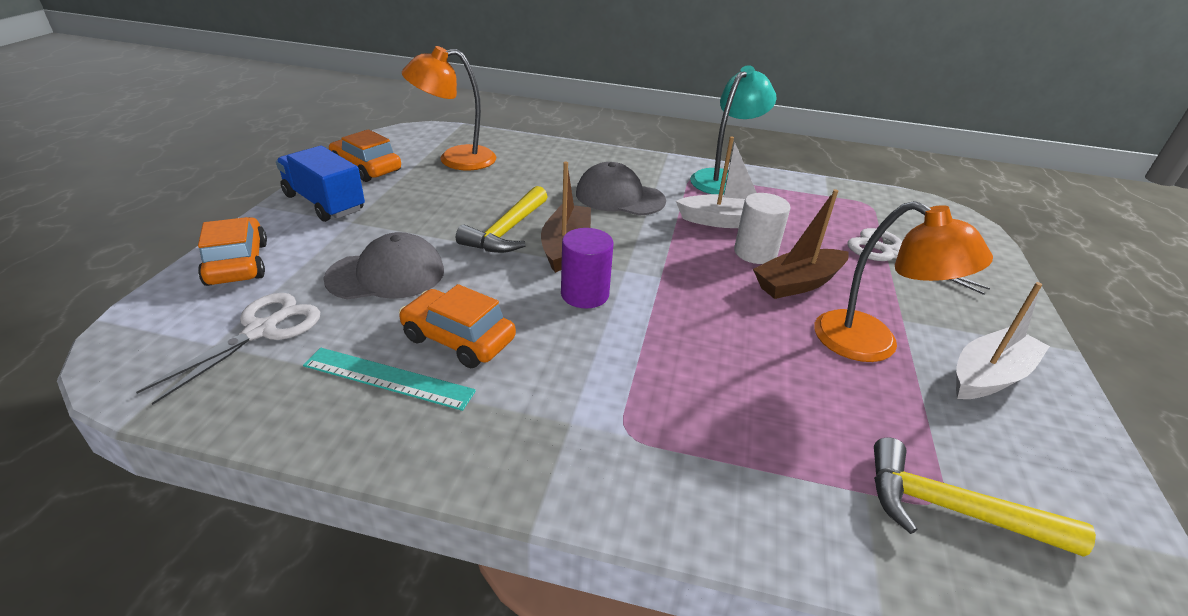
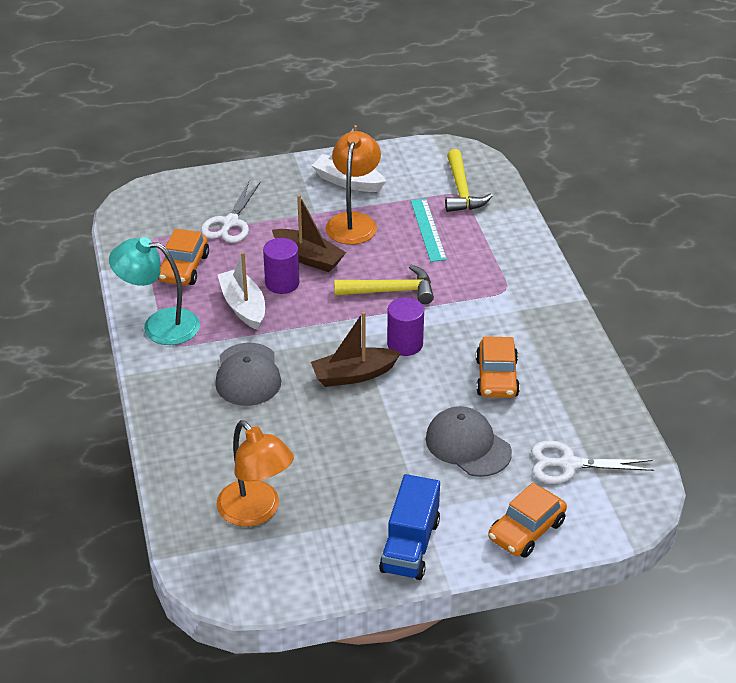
camera: 115 degrees left, 5 degrees up
turquoise ruler [303,348,476,411] -> turquoise ruler moved to [411,199,447,262]
orange car [329,129,401,182] -> orange car moved to [158,229,209,285]
yellow hammer [456,186,548,253] -> yellow hammer moved to [334,265,434,304]
white cylinder [734,193,791,264] -> purple cylinder [263,238,300,294]

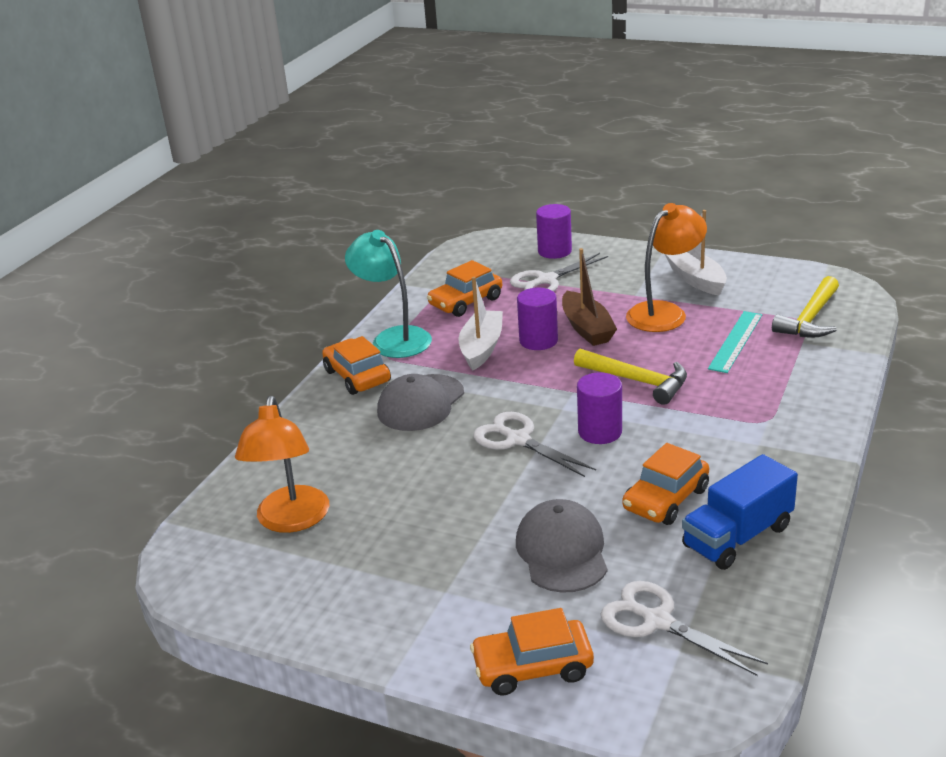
camera: 40 degrees right, 10 degrees down
brown boat [311,311,401,387] -> white scissors [473,412,596,477]
blue truck [379,474,440,580] -> blue truck moved to [682,454,798,570]
none -> orange car [322,336,391,395]
none -> purple cylinder [536,204,572,259]

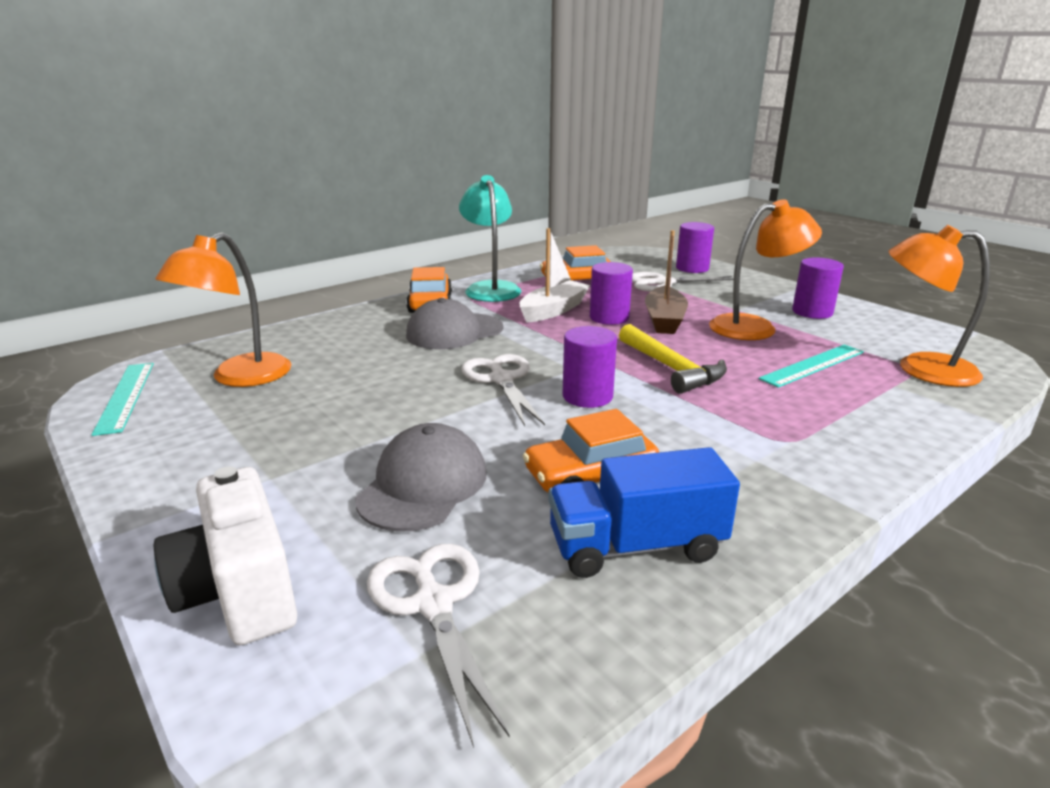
camera: 25 degrees right, 5 degrees down
orange car [470,608,594,696] -> white camera [154,466,297,645]
white boat [665,210,727,295] -> purple cylinder [792,257,844,319]
yellow hammer [772,276,839,338] -> orange lamp [889,225,990,387]
none -> turquoise ruler [91,363,154,436]

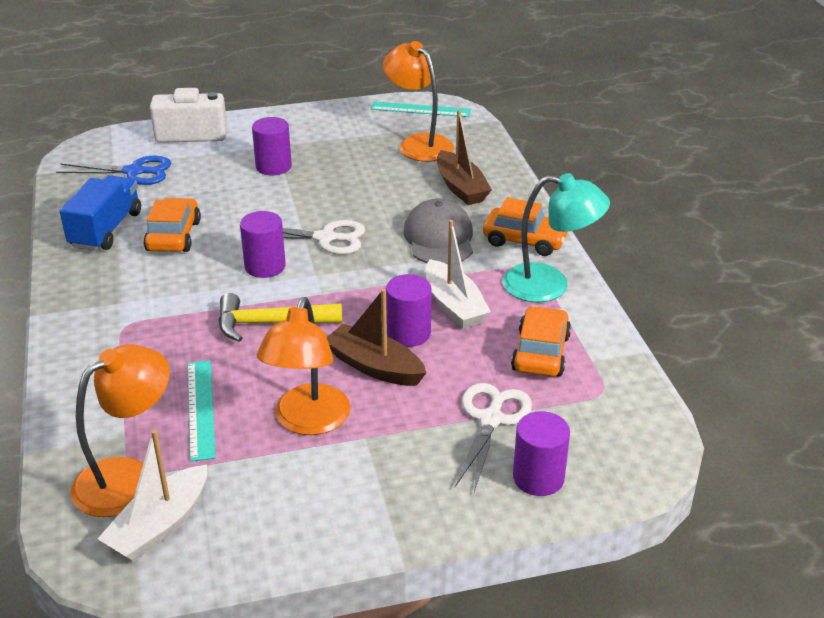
camera: 115 degrees right, 10 degrees up
grey cap [355,423,486,532] -> none
white scissors [367,544,509,748] -> blue scissors [56,156,171,185]
purple cylinder [792,257,844,319] -> purple cylinder moved to [252,117,292,175]
none -> white boat [98,430,207,562]
none -> brown boat [437,110,492,205]

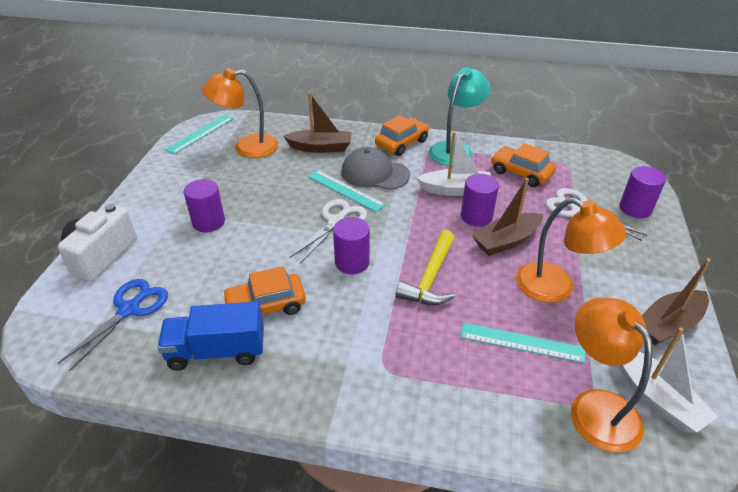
camera: 65 degrees left, 5 degrees up
blue truck [60,175,141,251] -> blue truck turned 45 degrees counterclockwise [157,301,264,371]
orange car [144,198,201,252] -> orange car turned 45 degrees counterclockwise [222,266,306,315]
none -> turquoise ruler [308,170,386,212]
none -> brown boat [642,258,711,346]

